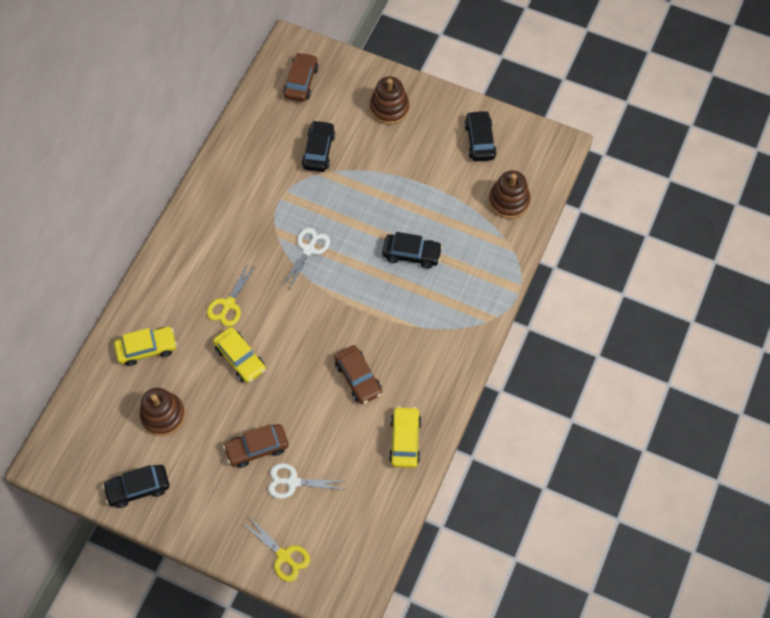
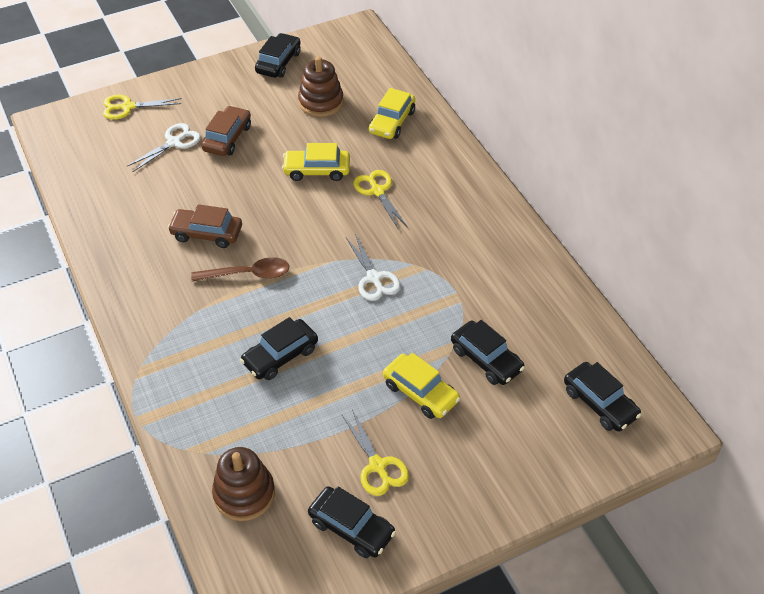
camera: 130 degrees right, 15 degrees down
brown car [283,52,318,102] -> black car [564,362,642,432]
brown stacking toy [370,77,409,125] -> none
yellow car [389,406,421,468] -> yellow car moved to [383,353,461,419]
none -> brown spoon [191,257,290,282]
none -> yellow scissors [341,410,409,496]

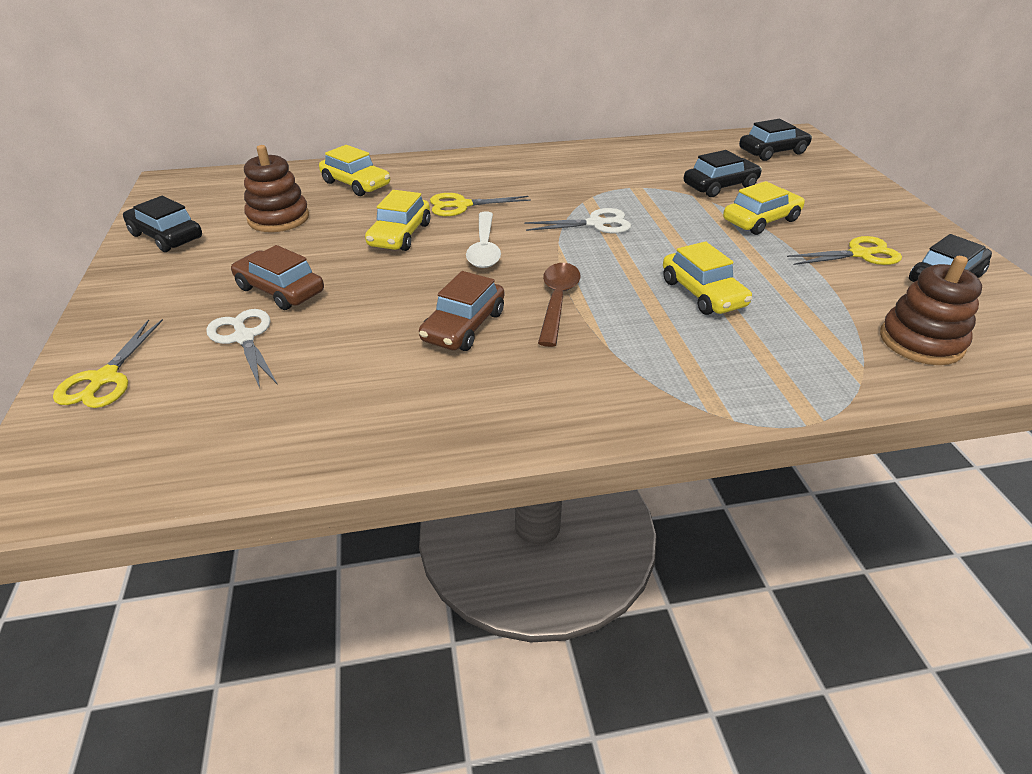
camera: 75 degrees left, 10 degrees down
black car [240,317,318,380] -> yellow car [663,241,752,315]
none -> white spoon [466,212,501,268]

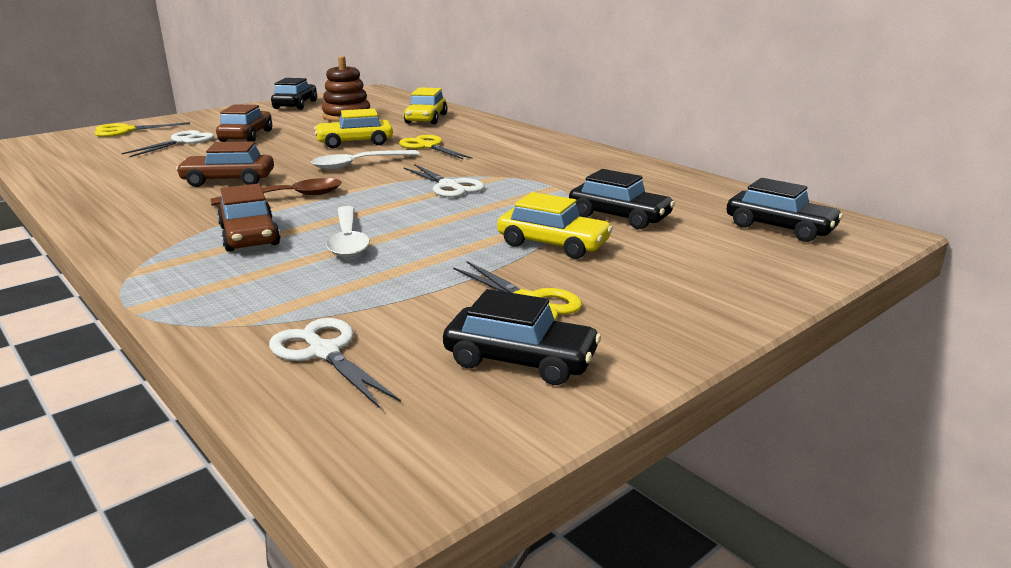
camera: 60 degrees right, 15 degrees down
yellow car [663,241,752,315] -> white spoon [326,206,370,258]
brown stacking toy [880,256,982,365] -> white scissors [269,318,401,408]
none -> brown car [217,183,281,252]

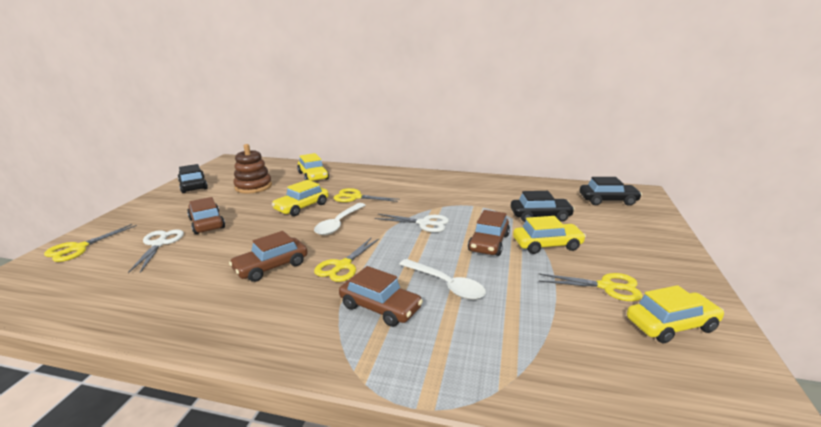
camera: 35 degrees left, 0 degrees up
brown spoon [211,178,341,206] -> yellow scissors [314,237,379,282]
white scissors [269,318,401,408] -> none
black car [443,289,601,385] -> yellow car [627,285,724,343]
none -> brown car [468,210,510,256]

